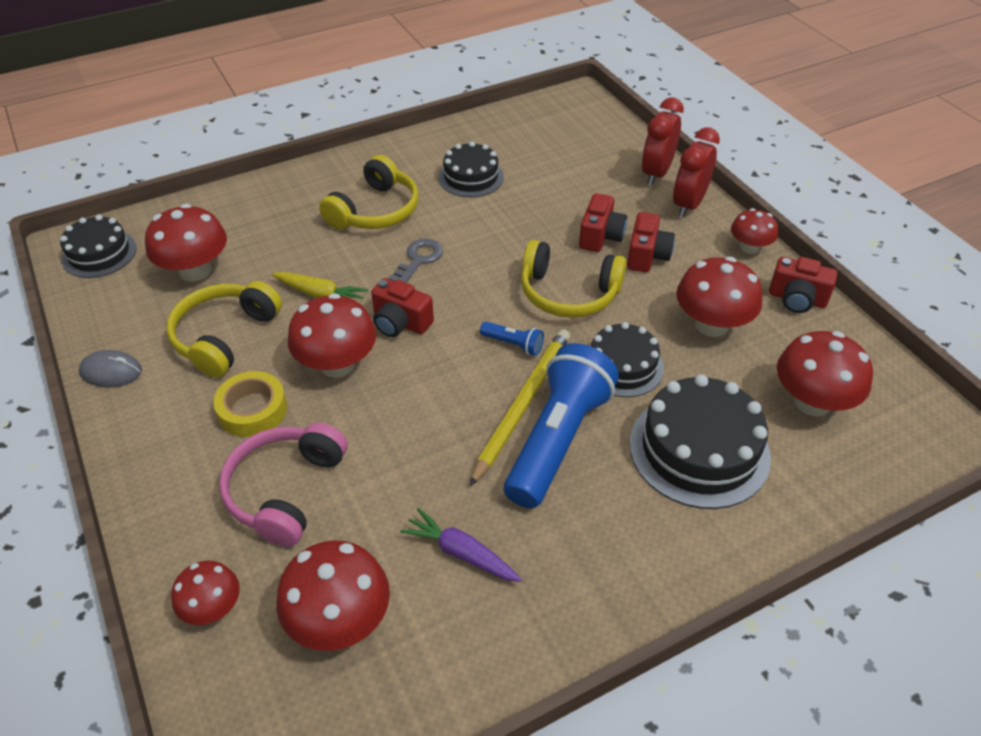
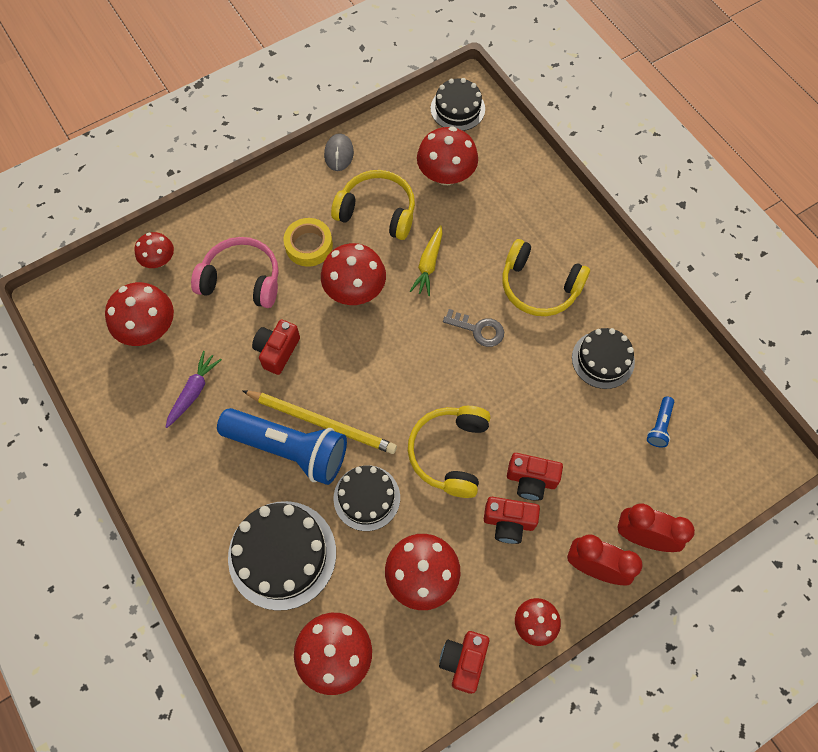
camera: 85 degrees right, 20 degrees up
red camera [371,278,434,337] -> red camera moved to [252,319,300,375]
blue flashlight [480,322,544,356] -> blue flashlight moved to [647,397,674,448]

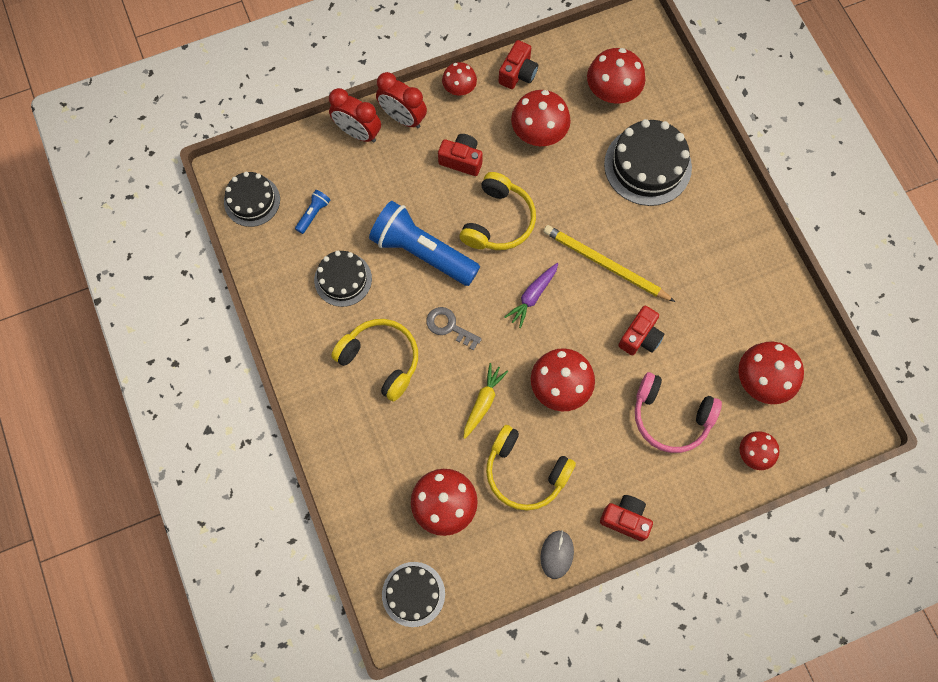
camera: 170 degrees left, 5 degrees up
purple carrot [166,351,222,428] -> purple carrot moved to [505,263,558,328]
blue flashlight [217,408,347,485] -> blue flashlight moved to [369,201,480,286]
yellow tape [284,218,333,267] -> none
black cake [333,465,400,531] -> black cake moved to [224,172,280,227]
red camera [507,453,563,501] -> red camera moved to [600,495,653,541]

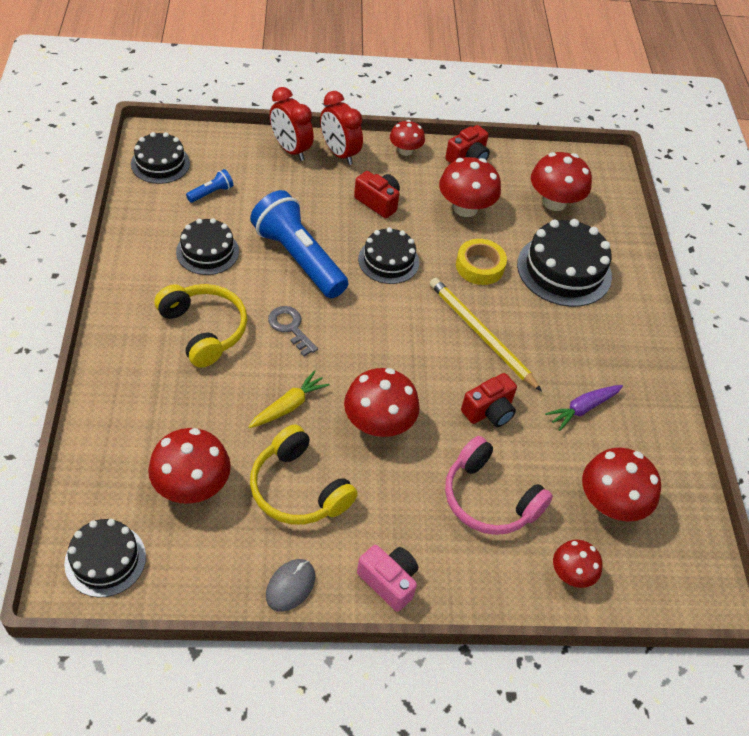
camera: 15 degrees right, 20 degrees down
yellow headphones [460,172,536,250] -> black cake [358,227,419,284]
purple carrot [505,263,558,328] -> purple carrot moved to [545,385,623,431]
red camera [600,495,653,541] -> pink camera [357,545,418,612]
none -> yellow tape [456,239,507,285]

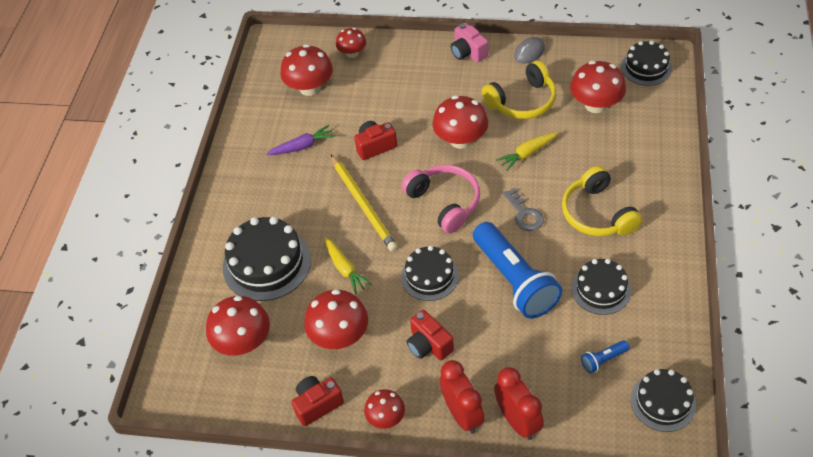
camera: 160 degrees left, 0 degrees up
yellow headphones [250,424,358,525] -> yellow headphones turned 90 degrees clockwise [482,61,556,119]
pink headphones [445,436,553,535] -> pink headphones moved to [402,165,480,233]
yellow tape [456,239,507,285] -> yellow carrot [324,237,372,294]

